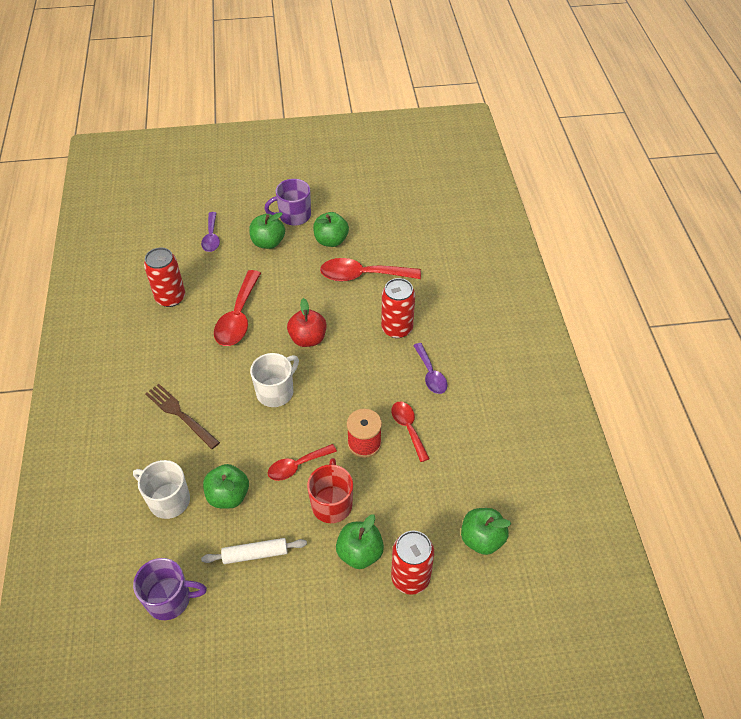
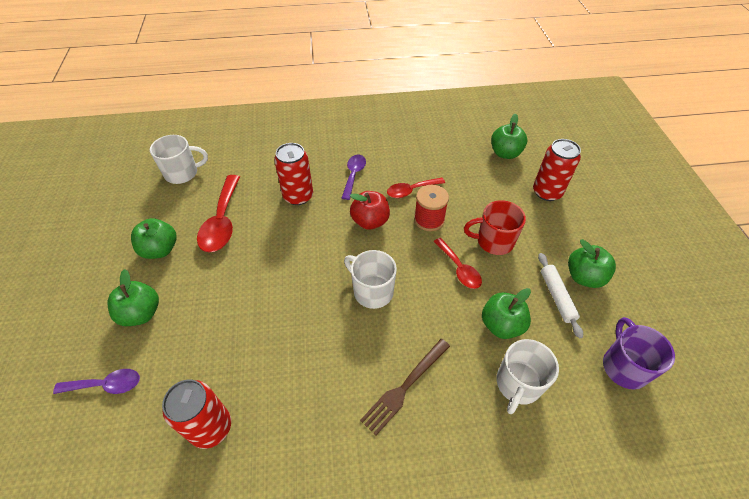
camera: 90 degrees left, 0 degrees up
red spoon [214,270,261,346] -> none
purple mug [264,179,311,226] -> none
red apple [287,298,327,347] -> red apple moved to [350,191,390,230]
green apple [336,514,384,569] -> green apple moved to [568,239,616,288]
purple spoon [413,343,447,394] -> purple spoon turned 60 degrees counterclockwise [342,155,366,200]
none -> white mug [150,135,208,184]

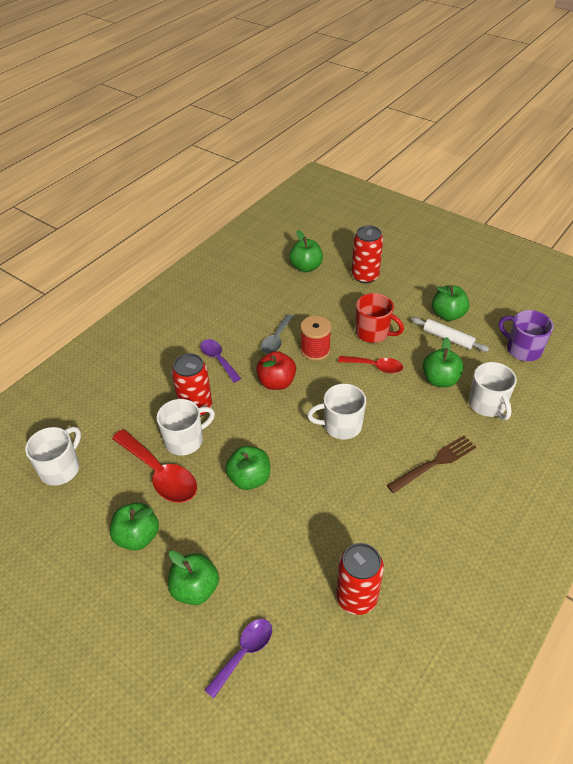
camera: 45 degrees left, 5 degrees down
brown fork [360,339,450,436] -> brown fork turned 120 degrees counterclockwise [387,435,476,493]
red spoon [387,178,445,198] -> grey spoon [261,314,294,354]
red mug [464,200,526,255] -> red mug turned 105 degrees counterclockwise [355,293,404,343]
none -> white mug [157,399,215,455]
none -> green apple [225,446,270,490]

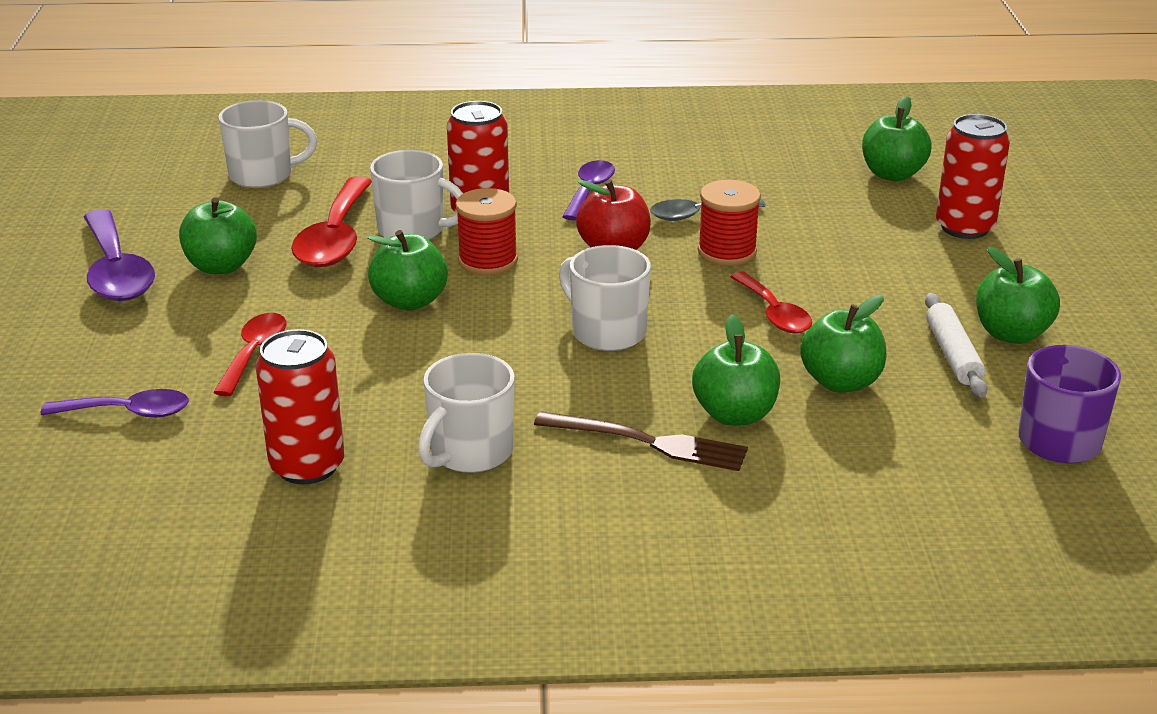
camera: 50 degrees right, 15 degrees down
green apple [168,551,219,605] -> green apple moved to [692,314,780,426]
red mug [355,293,404,343] -> none
white mug [468,362,517,420] -> white mug moved to [418,353,515,473]
none -> purple spoon [84,209,155,301]
none -> red spoon [213,313,287,396]
none -> red spool [456,188,518,275]

